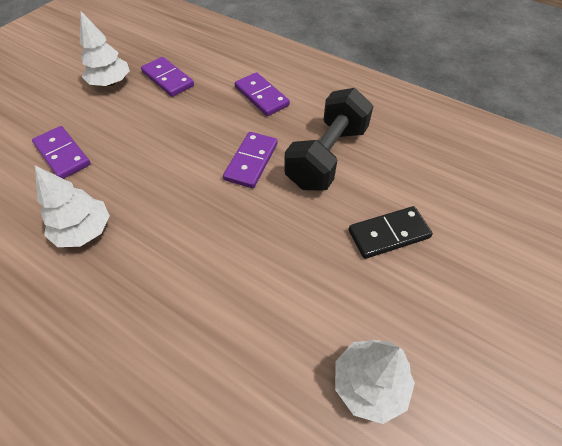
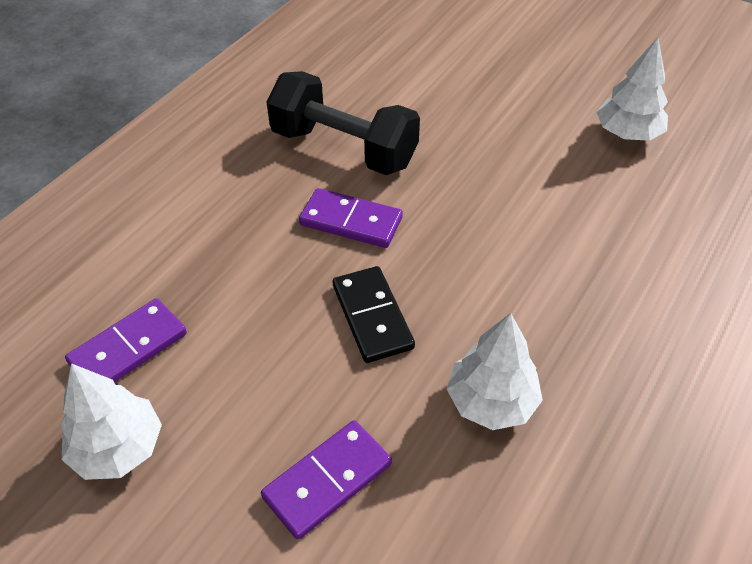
camera: 90 degrees left, 5 degrees down
purple domino [235,72,290,116] -> none
black domino [349,206,433,259] -> black domino moved to [333,266,415,363]

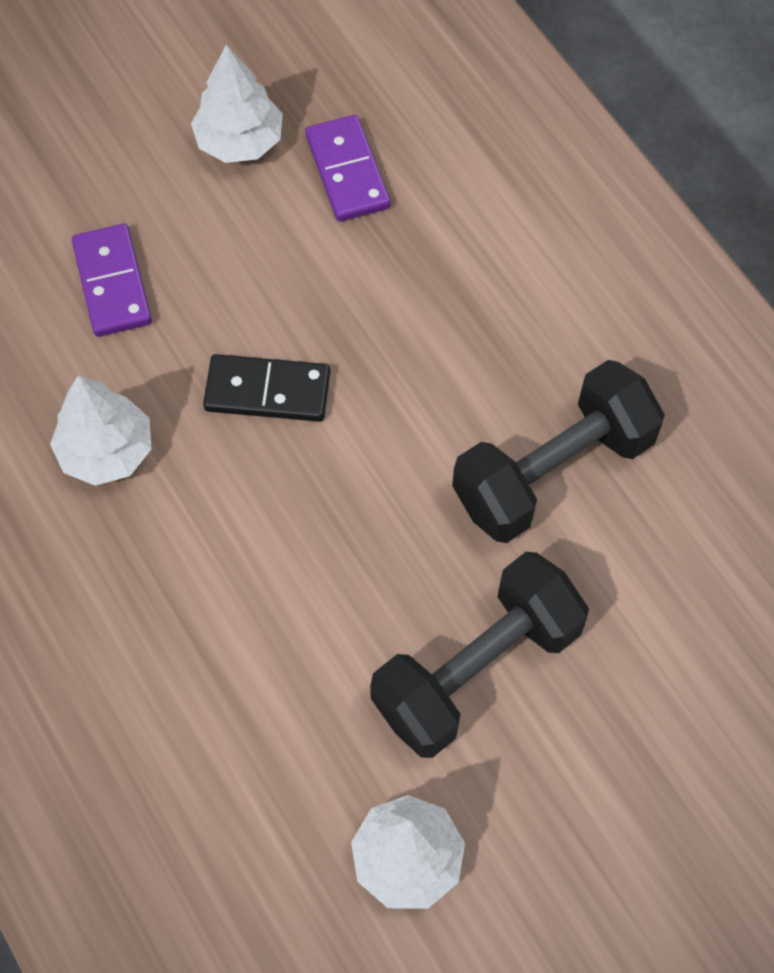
camera: 115 degrees right, 15 degrees up
purple domino [299,188,403,248] -> none
none -> black dumbbell [370,552,589,758]

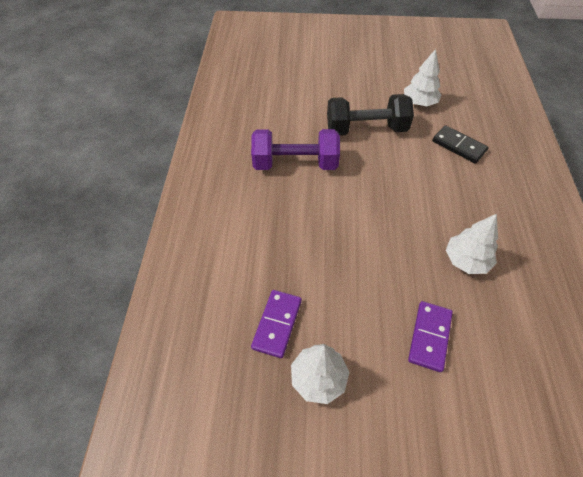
camera: 145 degrees left, 10 degrees down
black domino [203,354,331,422] -> black domino moved to [432,125,488,164]
black dumbbell [452,360,665,543] -> purple dumbbell [251,129,340,170]

